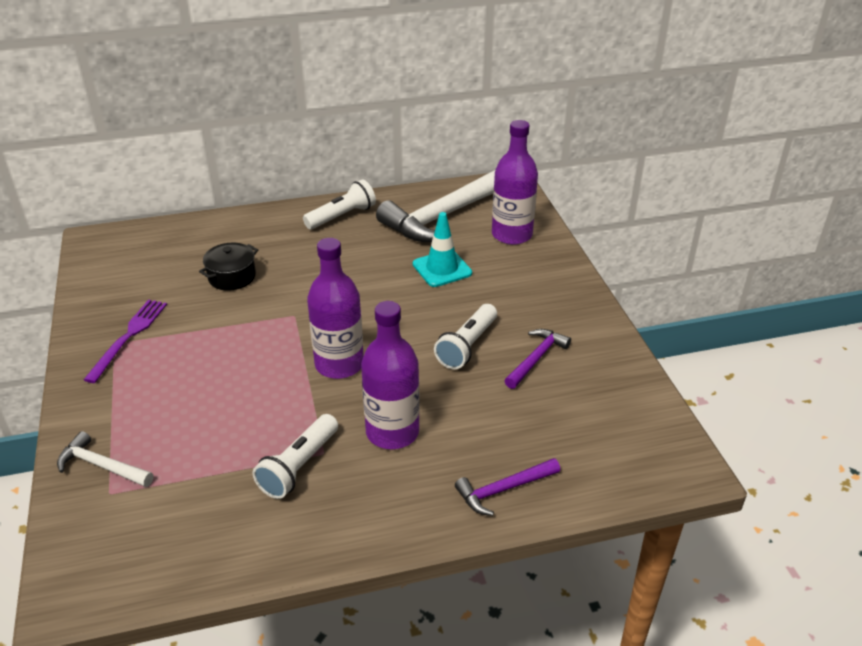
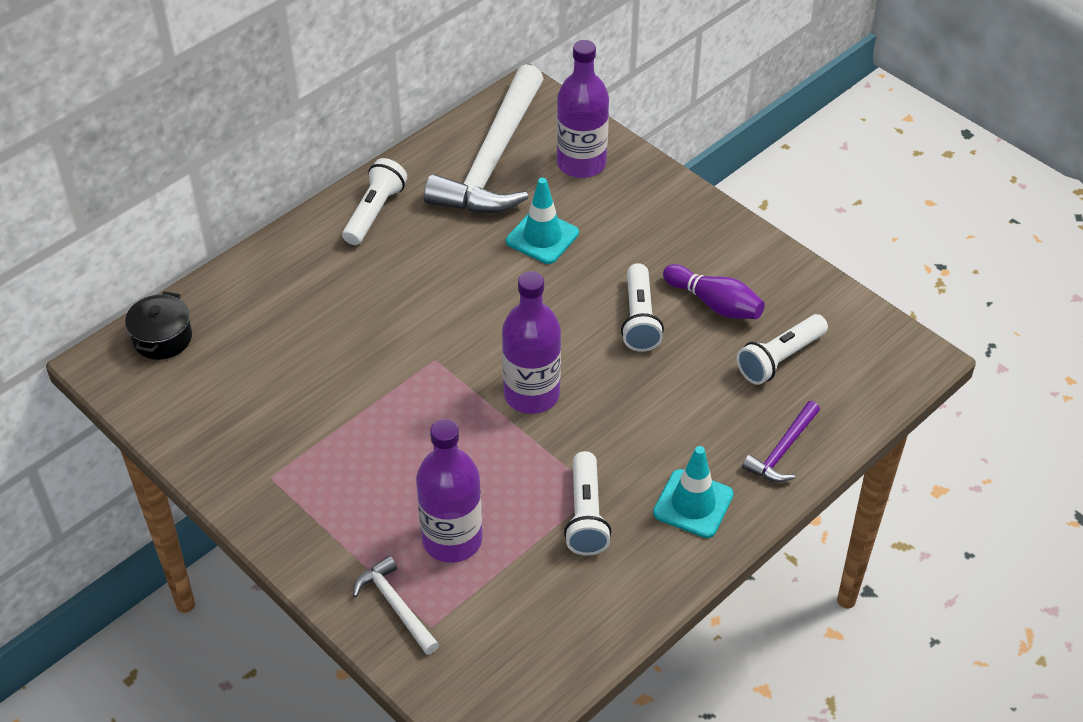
camera: 30 degrees left, 10 degrees up
white hammer [57,431,153,487] -> white hammer turned 60 degrees clockwise [353,556,439,655]
purple fork [84,299,167,383] -> none
black pot [199,243,258,291] -> black pot moved to [125,291,192,360]
purple bottle [361,301,420,449] -> purple bottle moved to [416,419,482,563]
purple hammer [505,329,571,389] -> purple bowling pin [663,264,765,319]
none -> turquoise traffic cone [653,446,734,538]
none -> white flashlight [736,314,828,385]

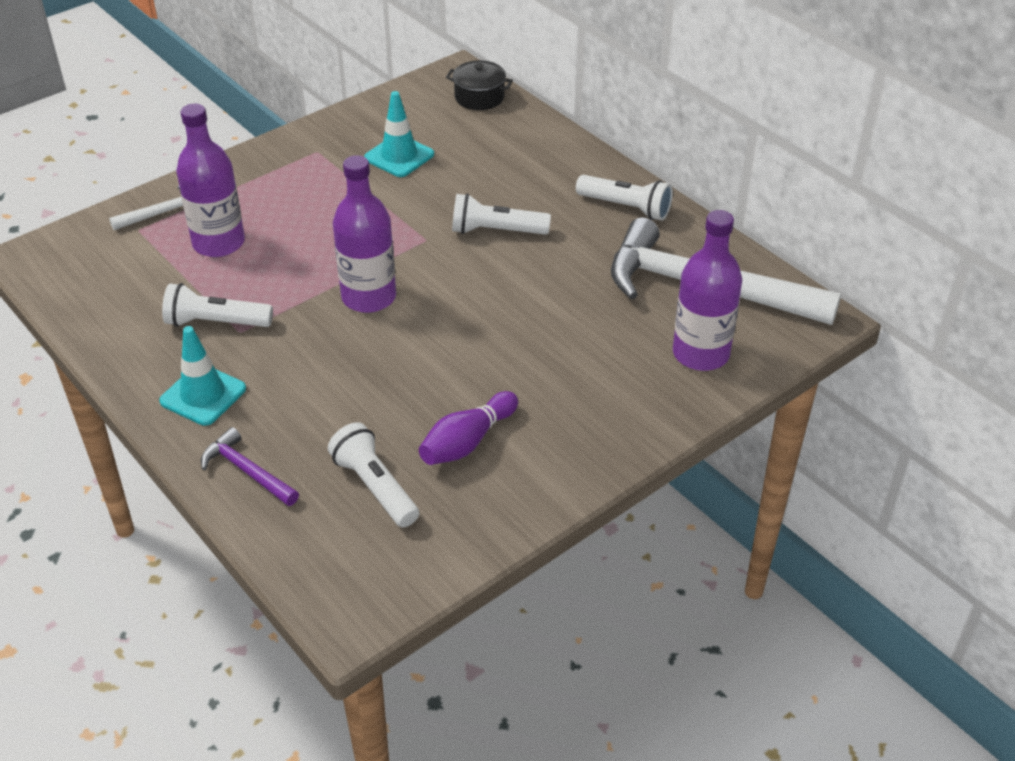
camera: 95 degrees right, 5 degrees down
turquoise traffic cone [506,178,579,264] -> turquoise traffic cone moved to [364,91,434,177]
white flashlight [621,263,664,352] -> white flashlight moved to [452,193,551,235]

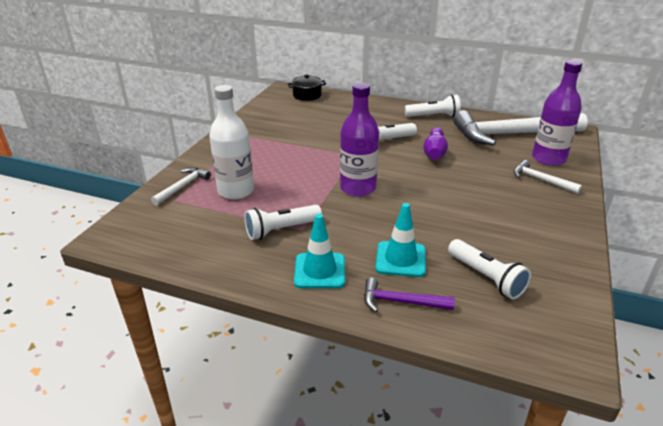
camera: 30 degrees left, 10 degrees down
purple bottle [176,104,245,257] -> white bottle [209,85,254,200]
white flashlight [328,422,419,527] -> white flashlight turned 150 degrees counterclockwise [448,239,531,300]
turquoise traffic cone [364,91,434,177] -> turquoise traffic cone moved to [375,203,426,277]
purple bowling pin [419,391,518,465] -> purple bowling pin moved to [423,128,448,160]
none -> white hammer [514,160,582,194]

